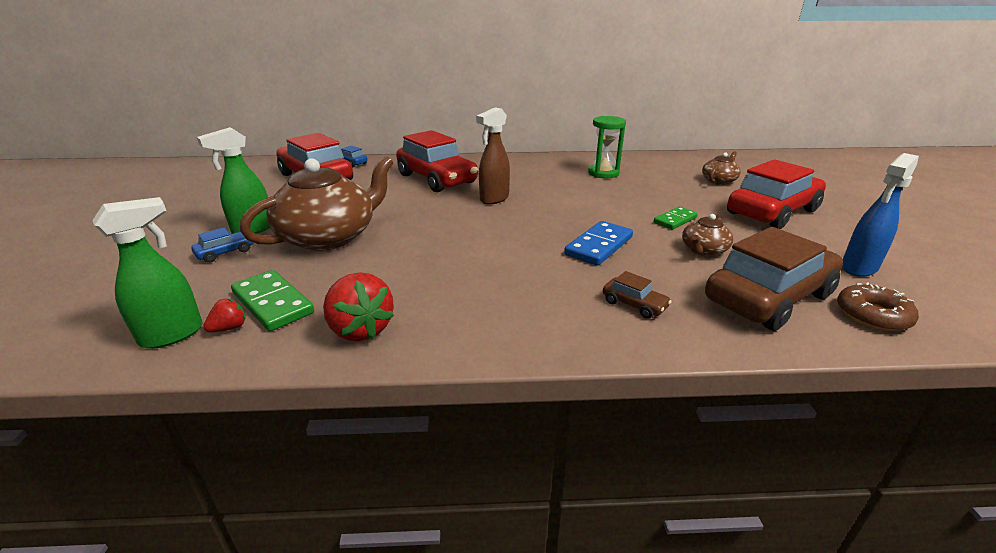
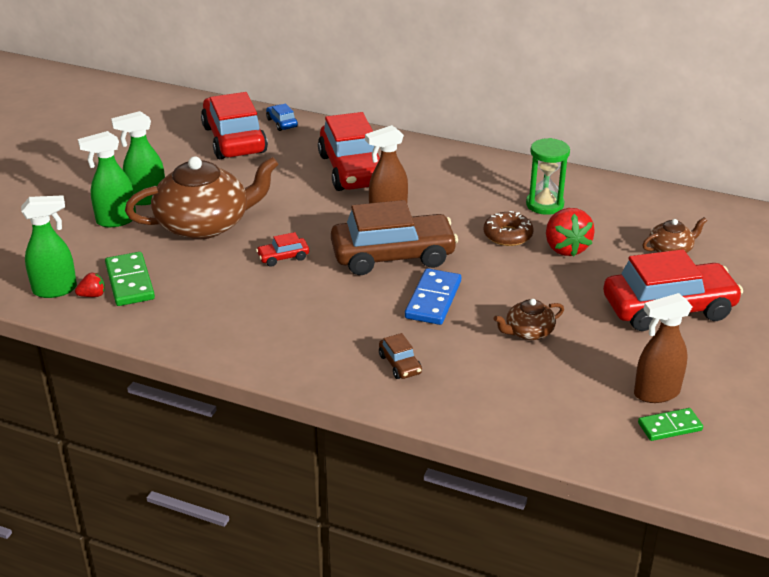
camera: 25 degrees right, 5 degrees up
blue car [191,227,253,263] -> green spray bottle [78,131,136,227]
red strawberry [323,272,394,341] -> red strawberry moved to [546,208,595,257]
blue domino [564,221,633,266] -> blue domino turned 45 degrees counterclockwise [405,268,461,325]
green domino [654,207,698,230] -> green domino moved to [638,408,703,441]
brown car [705,227,843,331] -> brown car moved to [331,200,458,275]
brown donut [837,282,919,331] -> brown donut moved to [484,211,533,246]
blue spray bottle [842,153,919,277] -> brown spray bottle [634,293,692,403]
none -> red car [256,232,309,267]

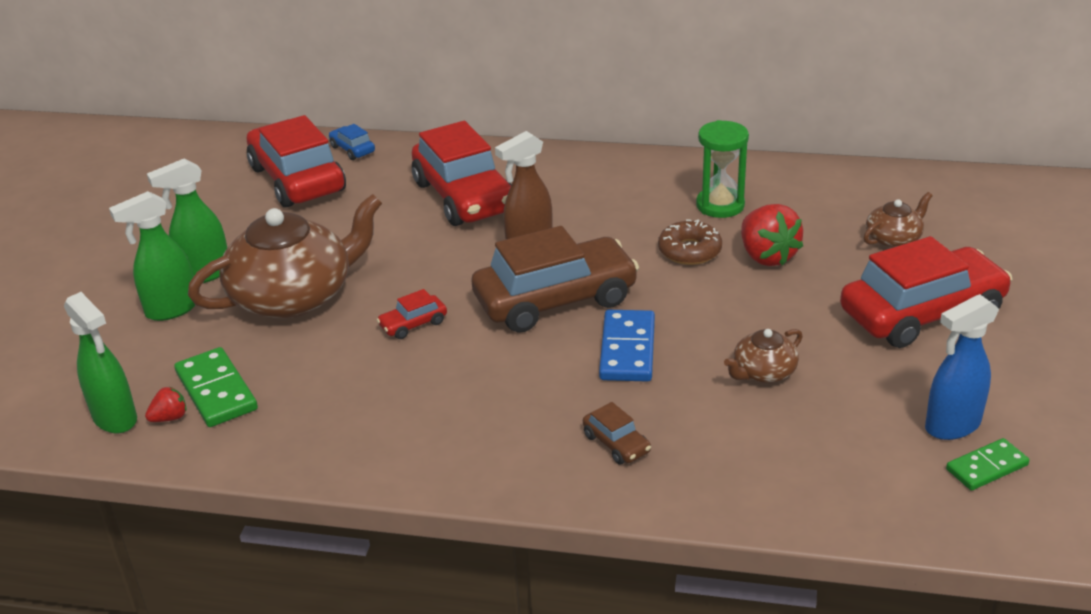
camera: 10 degrees left, 0 degrees up
green spray bottle [21,195,77,298] -> green spray bottle turned 75 degrees clockwise [64,292,137,433]
brown spray bottle [634,293,692,403] -> blue spray bottle [925,294,999,440]

